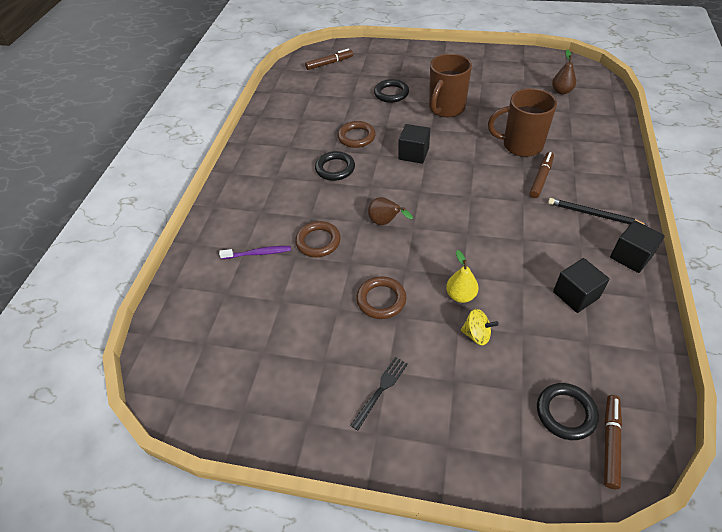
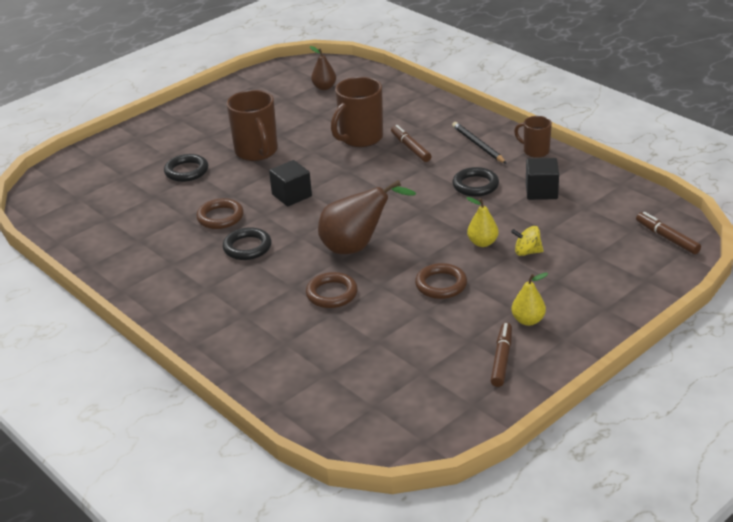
camera: 55 degrees left, 15 degrees down
purple toothbrush [219,246,291,259] -> none
brown marker [305,49,353,70] -> brown marker moved to [491,323,512,387]
black fork [350,357,408,430] -> yellow pear [511,273,548,326]
brown pear [368,197,413,225] -> brown pear [318,180,416,254], size x1.82
yellow spinning top [461,309,499,345] -> yellow spinning top turned 135 degrees counterclockwise [511,226,544,256]
black ring [537,383,599,440] -> black ring moved to [453,167,499,197]
black pencil [548,198,648,226] -> black pencil turned 90 degrees clockwise [452,122,507,164]
black cube [610,221,665,273] -> brown mug [514,116,552,158]

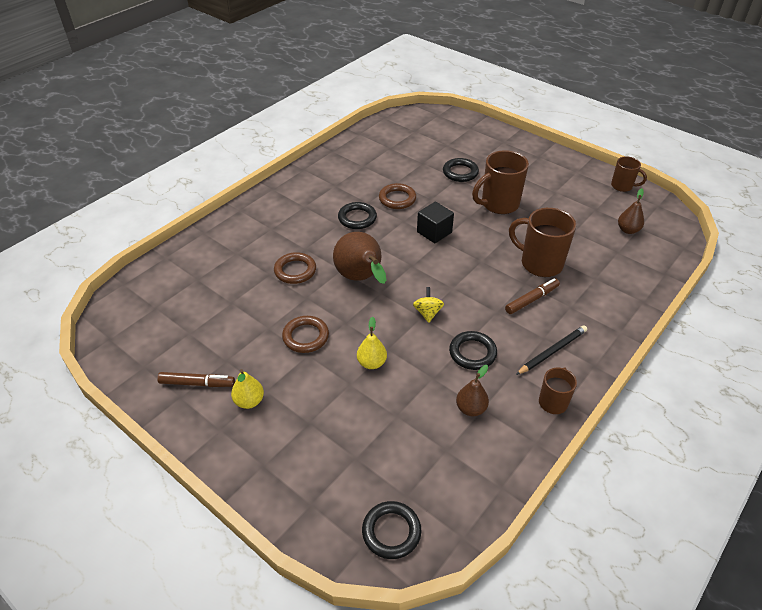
camera: 80 degrees right, 10 degrees up
yellow spinning top [511,226,544,256] -> yellow spinning top moved to [413,287,444,323]
black cube [526,158,559,200] -> brown pear [456,365,489,416]
brown marker [636,212,701,254] -> black ring [362,501,421,559]
none -> brown mug [611,156,647,192]

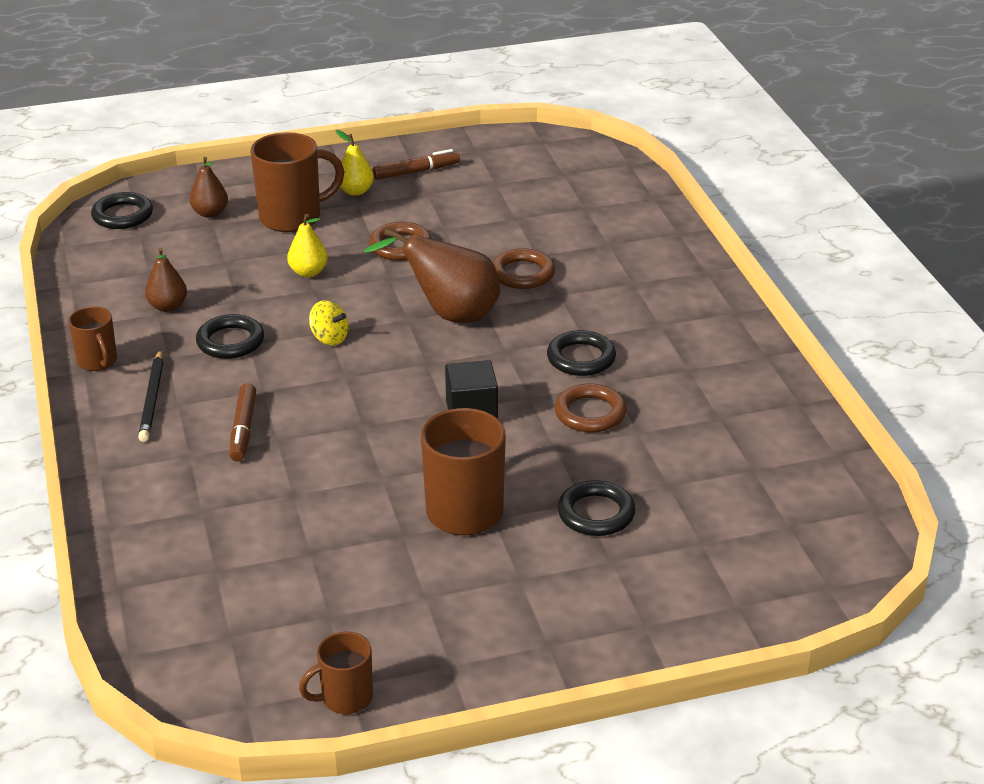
camera: 125 degrees right, 10 degrees down
brown marker [157,372,235,387] -> brown marker turned 150 degrees counterclockwise [372,149,460,180]
brown mug [509,208,576,277] -> brown mug moved to [250,132,345,232]
brown pear [618,188,644,234] -> brown pear moved to [189,157,228,218]

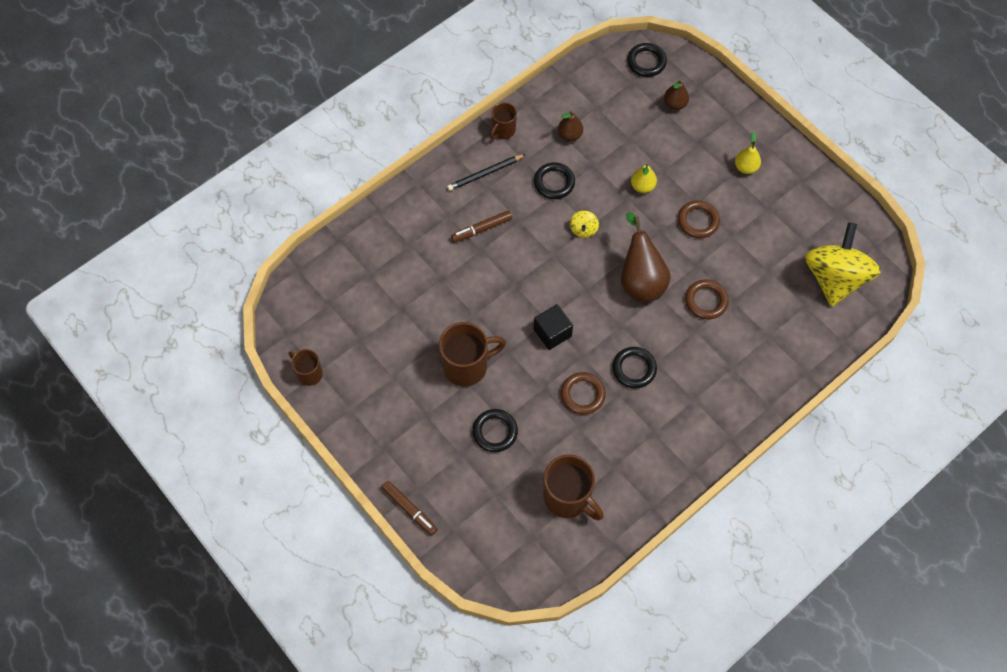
camera: 65 degrees right, 30 degrees up
brown mug [250,132,345,232] -> brown mug moved to [543,454,604,520]
brown marker [372,149,460,180] -> brown marker moved to [382,481,438,535]
none -> yellow spinning top [805,223,881,307]

